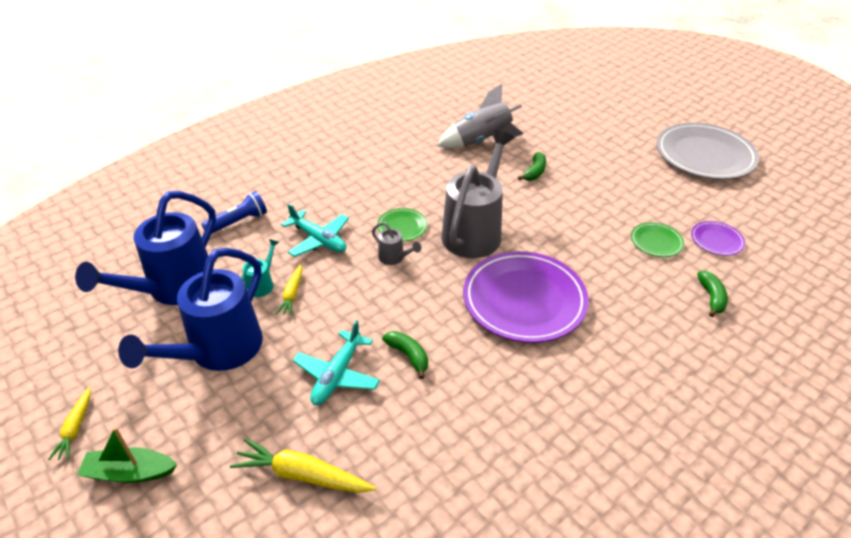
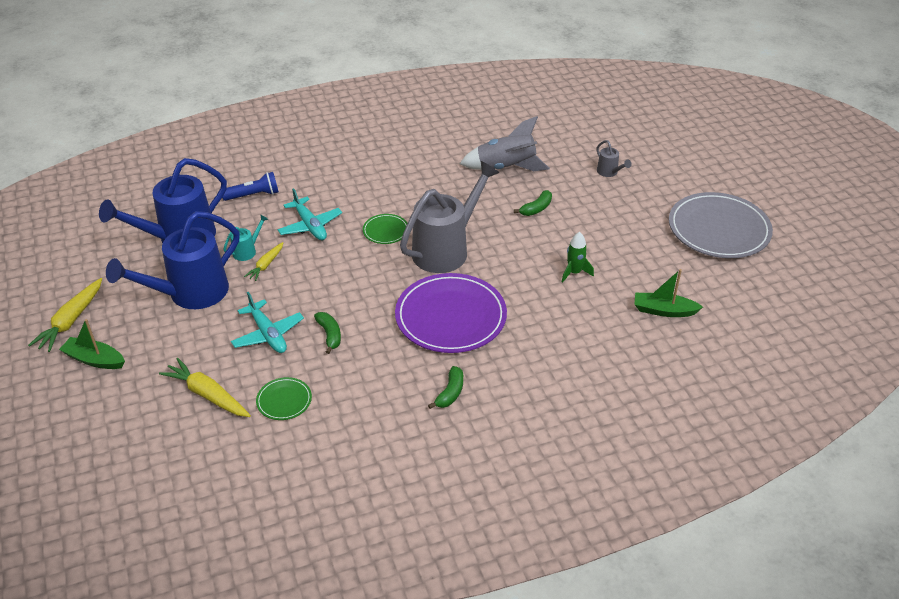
camera: 20 degrees right, 0 degrees up
yellow carrot [48,387,91,460] -> yellow carrot [28,278,102,352], size x1.65
turquoise plane [293,320,380,405] -> turquoise plane turned 75 degrees counterclockwise [231,292,304,353]
grey watering can [372,222,421,265] -> grey watering can moved to [596,140,632,177]
green plate [631,222,684,257] -> green plate moved to [256,377,312,420]
purple plate [691,221,745,256] -> green boat [635,269,703,317]
green banana [697,271,728,317] -> green banana moved to [428,366,463,409]
none -> green rocket [562,232,594,282]

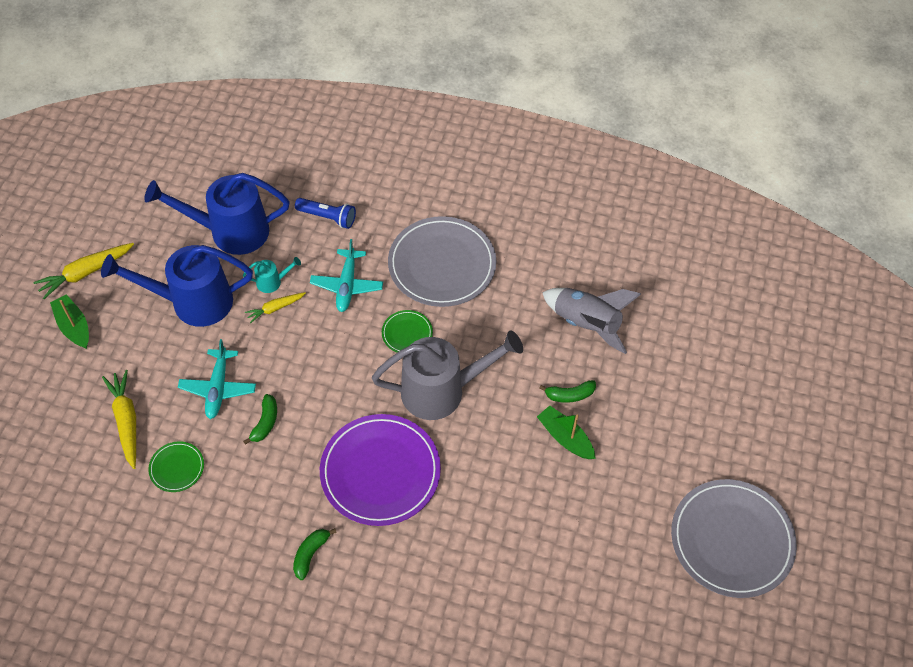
camera: 35 degrees right, 15 degrees up
green banana [428,366,463,409] -> green banana turned 150 degrees clockwise [293,529,337,580]
green rocket [562,232,594,282] -> none
grey watering can [596,140,632,177] -> none
green boat [635,269,703,317] -> green boat moved to [537,406,596,459]
none -> grey plate [388,216,496,307]

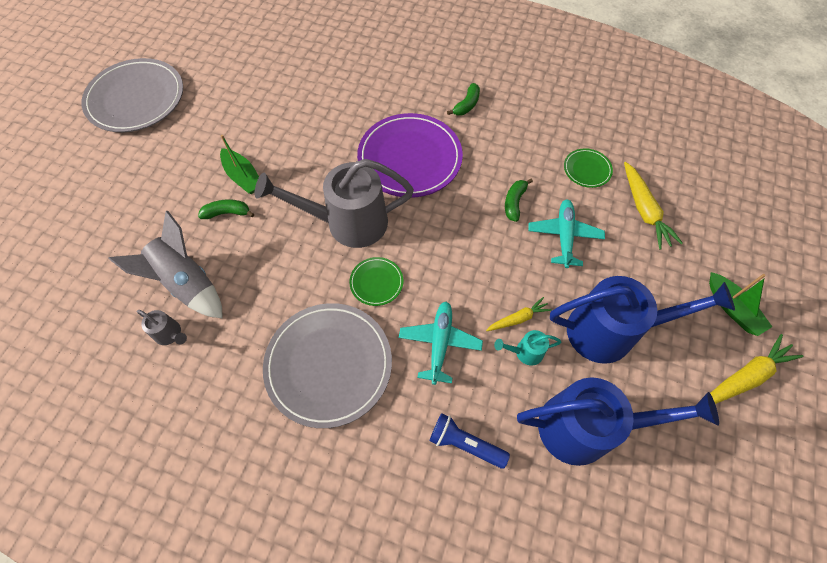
camera: 175 degrees left, 5 degrees up
none -> grey watering can [137,310,187,345]

